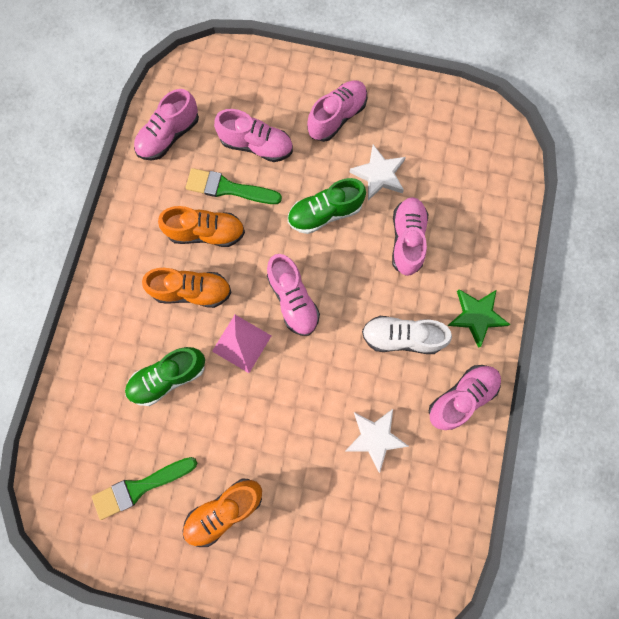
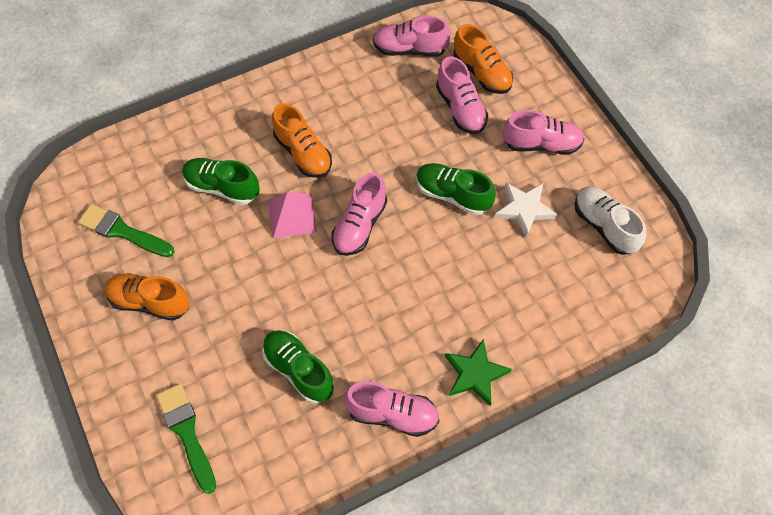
camera: 50 degrees right, 15 degrees down
orange shoe [158,206,245,247] -> orange shoe moved to [453,24,513,94]
green brush [186,168,282,204] -> green brush moved to [156,383,216,494]
white star [345,409,409,473] -> green shoe [262,330,334,404]
white shoe [362,316,452,354] -> white shoe moved to [575,186,646,255]
pink shoe [392,197,428,276] -> none

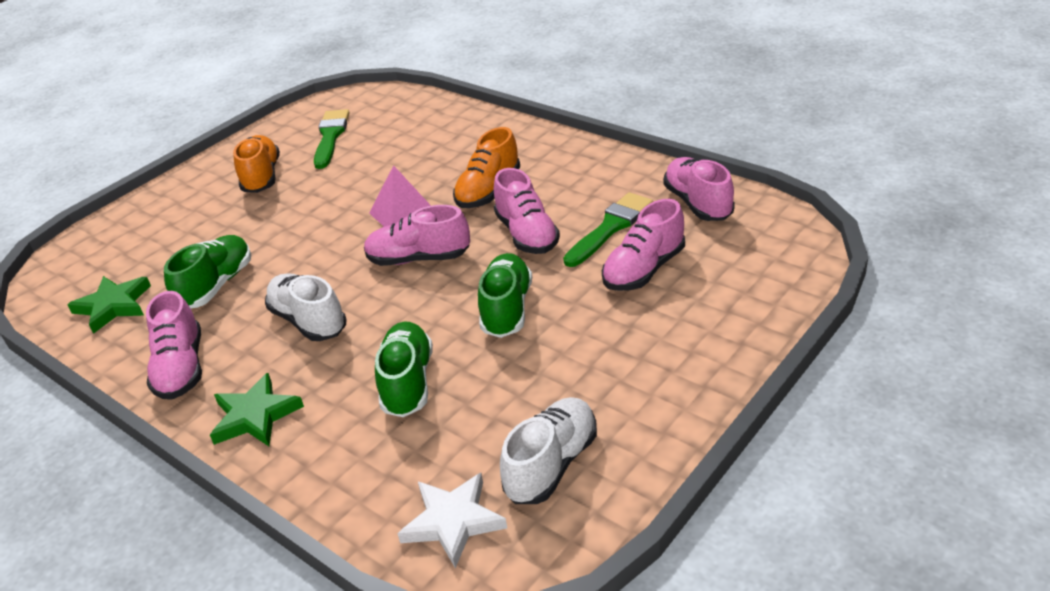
camera: 70 degrees right, 25 degrees down
green brush [156,383,216,494] -> green brush moved to [563,192,653,267]
green shoe [182,158,260,205] -> green shoe moved to [375,322,433,417]
orange shoe [453,24,513,94] -> none
white star [494,183,558,238] -> white star moved to [397,473,507,568]
pink shoe [503,110,585,155] -> pink shoe moved to [494,168,560,254]
none -> green star [67,276,151,334]
none -> white shoe [265,273,347,341]

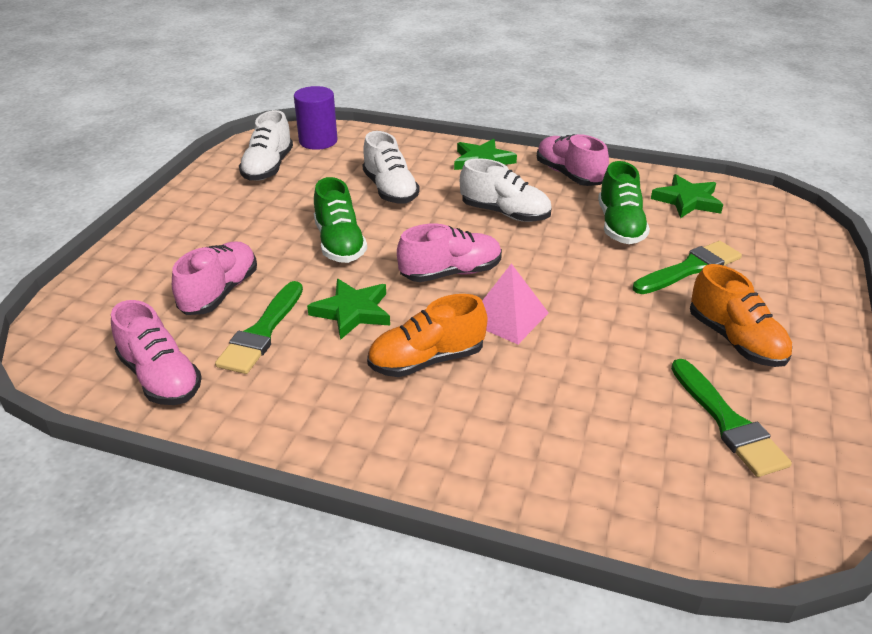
camera: 155 degrees right, 0 degrees up
green shoe [375,322,433,417] -> white shoe [362,131,420,203]
white star [397,473,507,568] -> purple cylinder [294,86,338,150]
orange shoe [453,127,520,208] -> orange shoe turned 120 degrees counterclockwise [367,294,487,377]
pink shoe [494,168,560,254] -> green star [307,279,390,340]
none -> green brush [633,241,742,294]

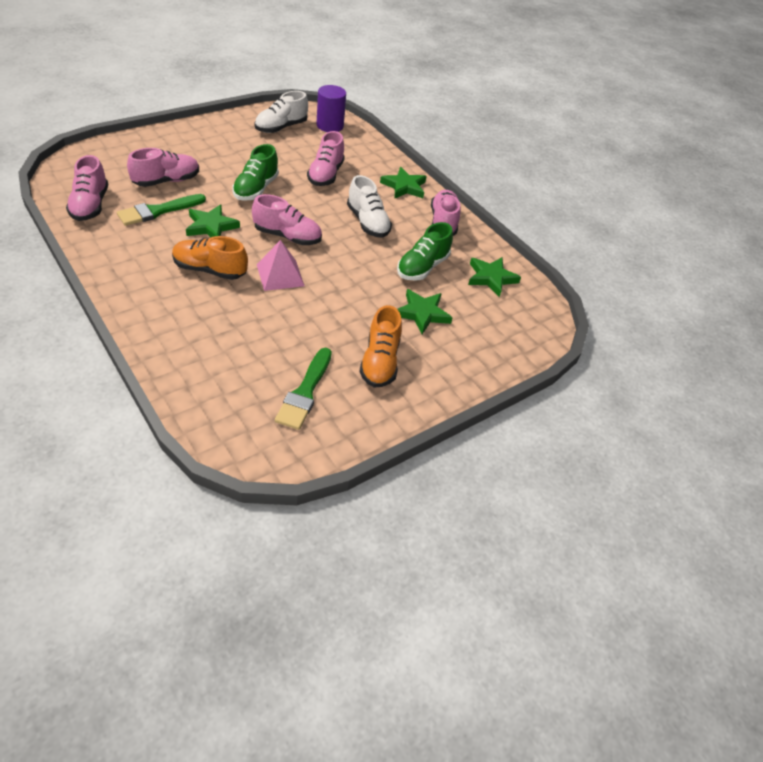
camera: 30 degrees right, 10 degrees up
white shoe [362,131,420,203] -> pink shoe [307,131,345,186]
green brush [633,241,742,294] -> green star [398,289,453,334]

